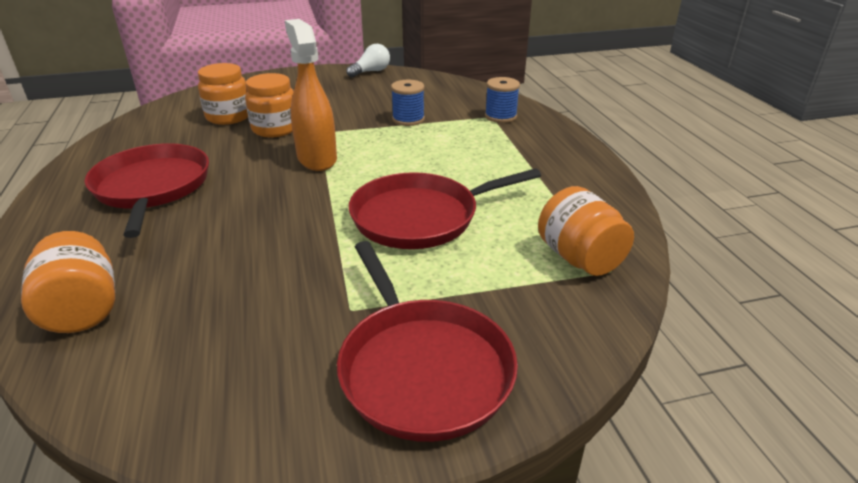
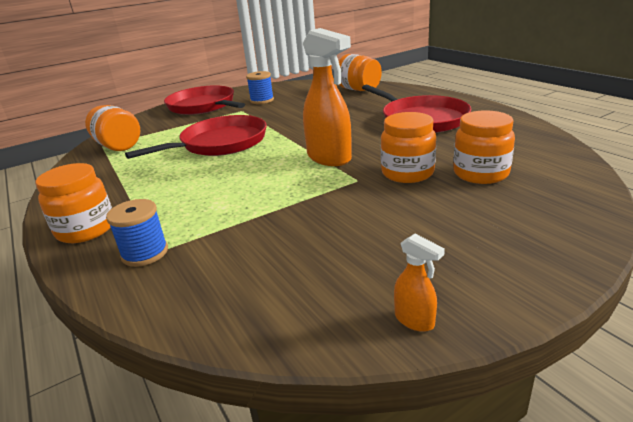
camera: 165 degrees right, 5 degrees down
white light bulb [346,44,390,77] -> orange spray bottle [394,234,445,332]
blue spool [391,80,425,126] -> blue spool moved to [246,71,274,104]
none -> orange jar [36,163,112,243]

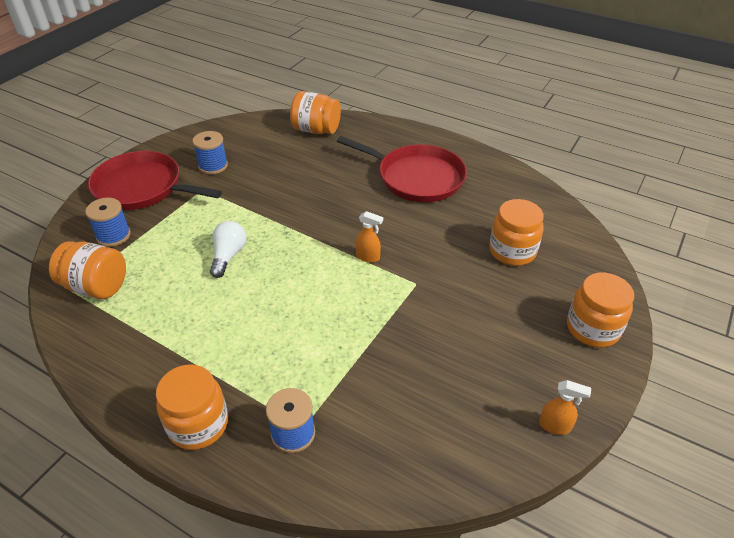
camera: 30 degrees left, 15 degrees up
red pan [125,115,267,159] -> white light bulb [210,221,246,278]
orange spray bottle [303,28,352,166] -> orange spray bottle [355,211,383,263], size x0.46
orange jar [381,112,436,183] -> orange jar moved to [567,273,634,348]
none -> blue spool [85,198,131,247]

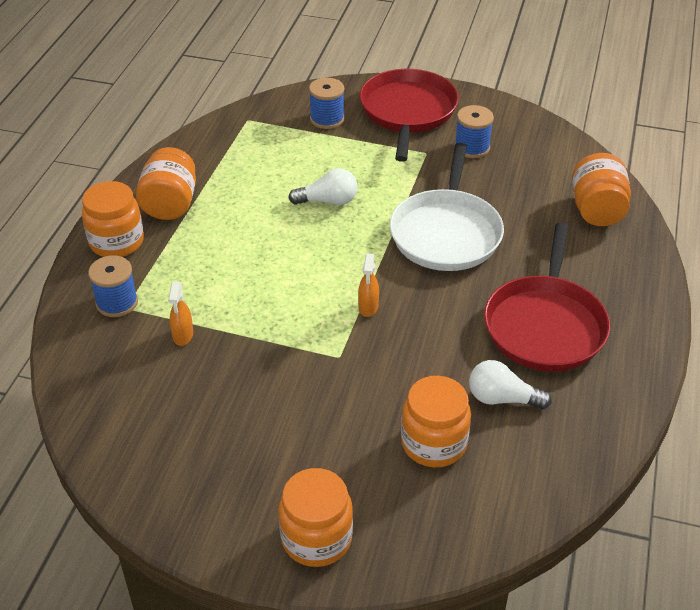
camera: 75 degrees right, 0 degrees up
orange jar [49,241,126,299] -> orange jar moved to [136,147,196,220]
orange spray bottle [539,380,591,435] -> orange spray bottle moved to [168,282,193,346]
none -> white pan [389,143,504,271]
none -> white light bulb [469,360,552,409]

